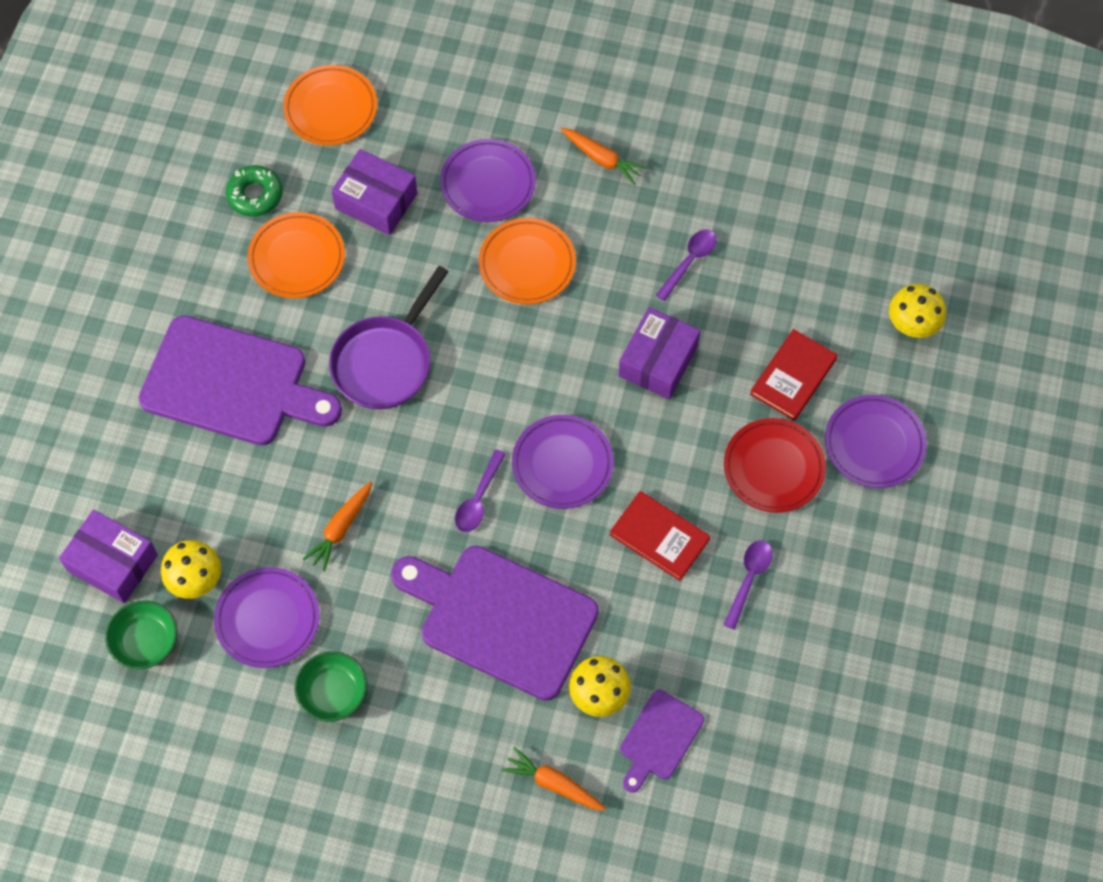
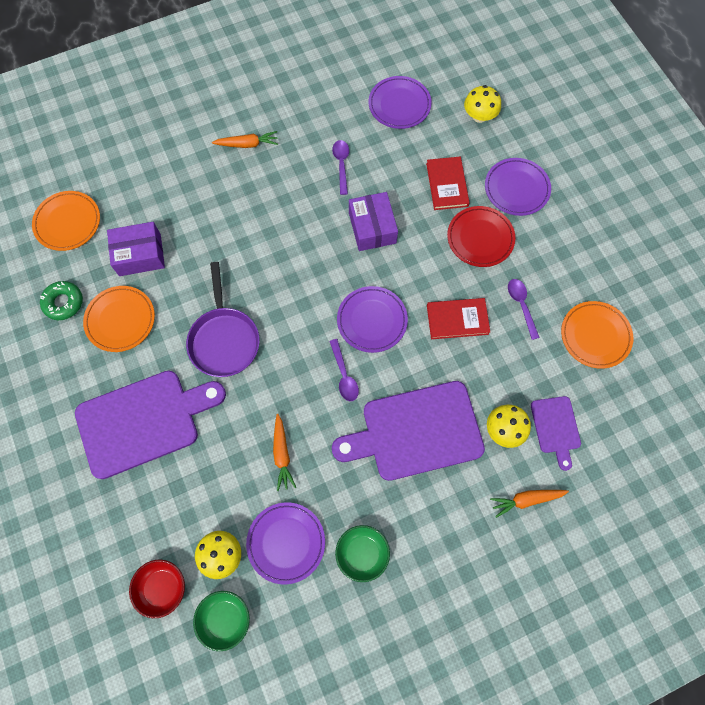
camera: 40 degrees left, 5 degrees up
purple box [59,510,158,603] -> red bowl [129,560,185,618]
purple plate [440,139,536,222] -> purple plate moved to [369,76,432,129]
orange plate [478,218,576,304] -> orange plate moved to [561,301,633,369]

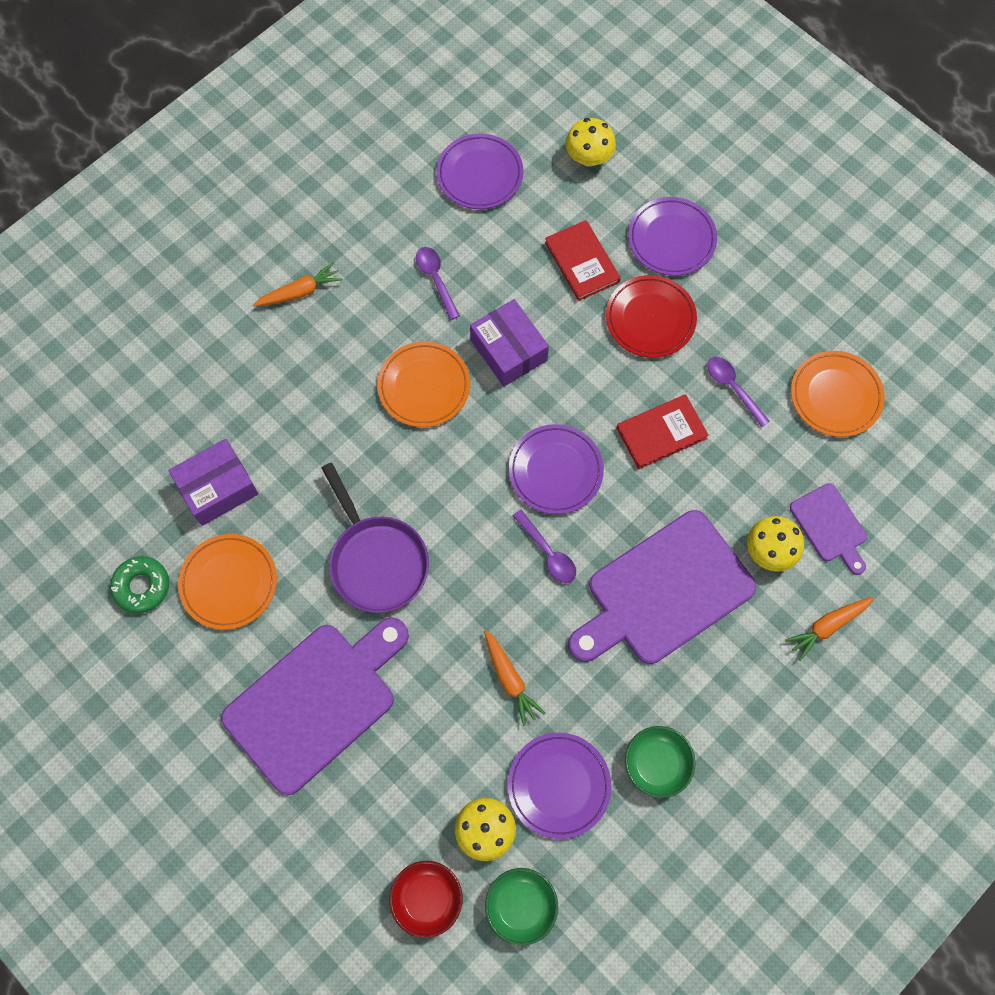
camera: 20 degrees left, 0 degrees up
orange plate [32,191,100,251] -> orange plate moved to [377,341,470,427]

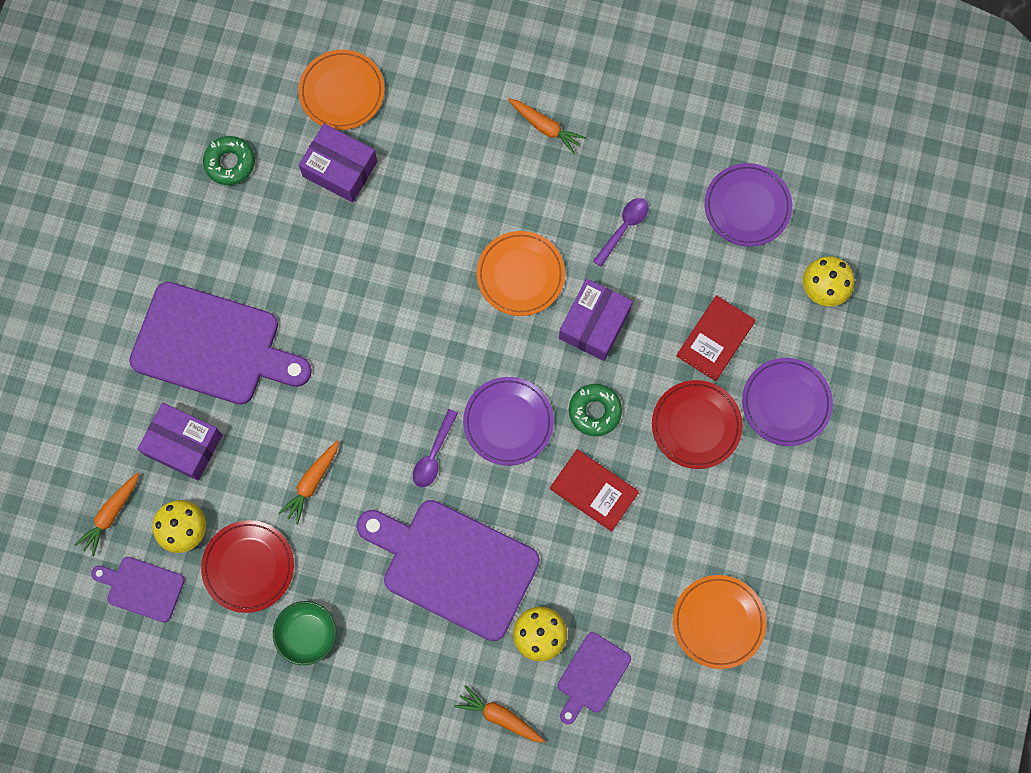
camera: 60 degrees right, 5 degrees up
orange plate [178,534,277,630] -> orange plate moved to [298,50,385,130]
purple pan [322,463,429,613] -> none
red bowl [389,861,463,938] -> orange carrot [74,472,139,557]
green bowl [485,868,558,946] -> purple cutting board [91,557,185,623]
purple plate [508,733,611,839] -> red plate [201,520,294,613]
purple spoon [707,357,770,427] -> none
none -> purple box [138,403,222,481]
none -> green donut [569,384,622,436]

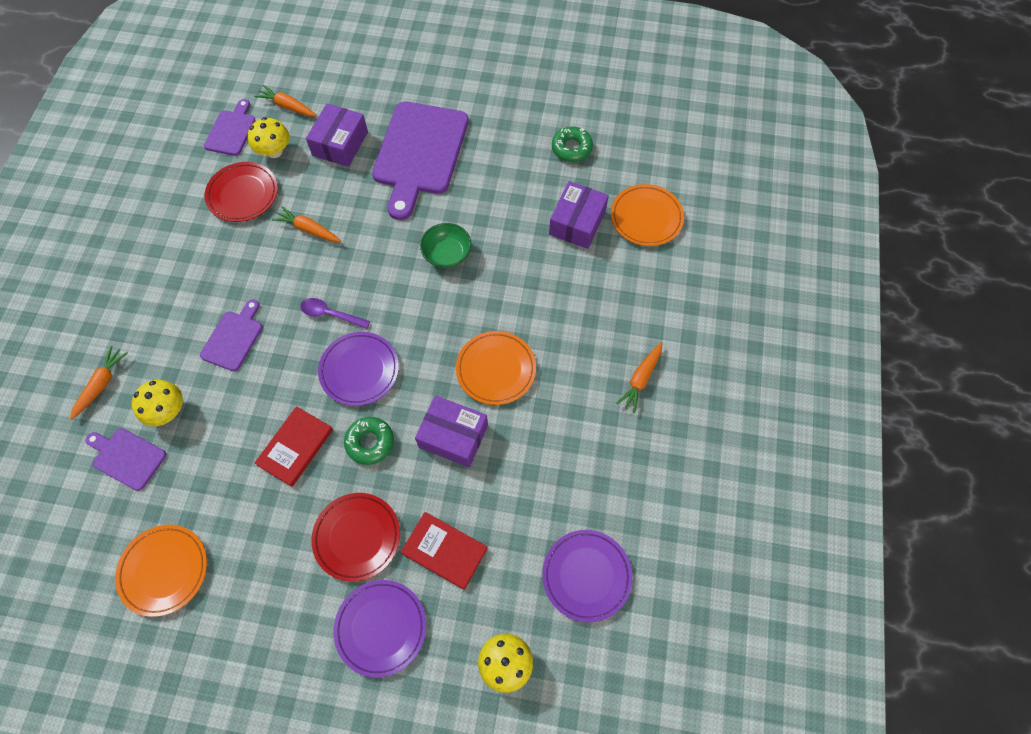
camera: 85 degrees right, 10 degrees down
green bowl [273,601,336,665] -> green bowl moved to [420,223,472,268]
purple cutting board [357,500,540,641] -> purple cutting board [200,299,263,371], size x0.50
purple spoon [593,198,648,267] -> none

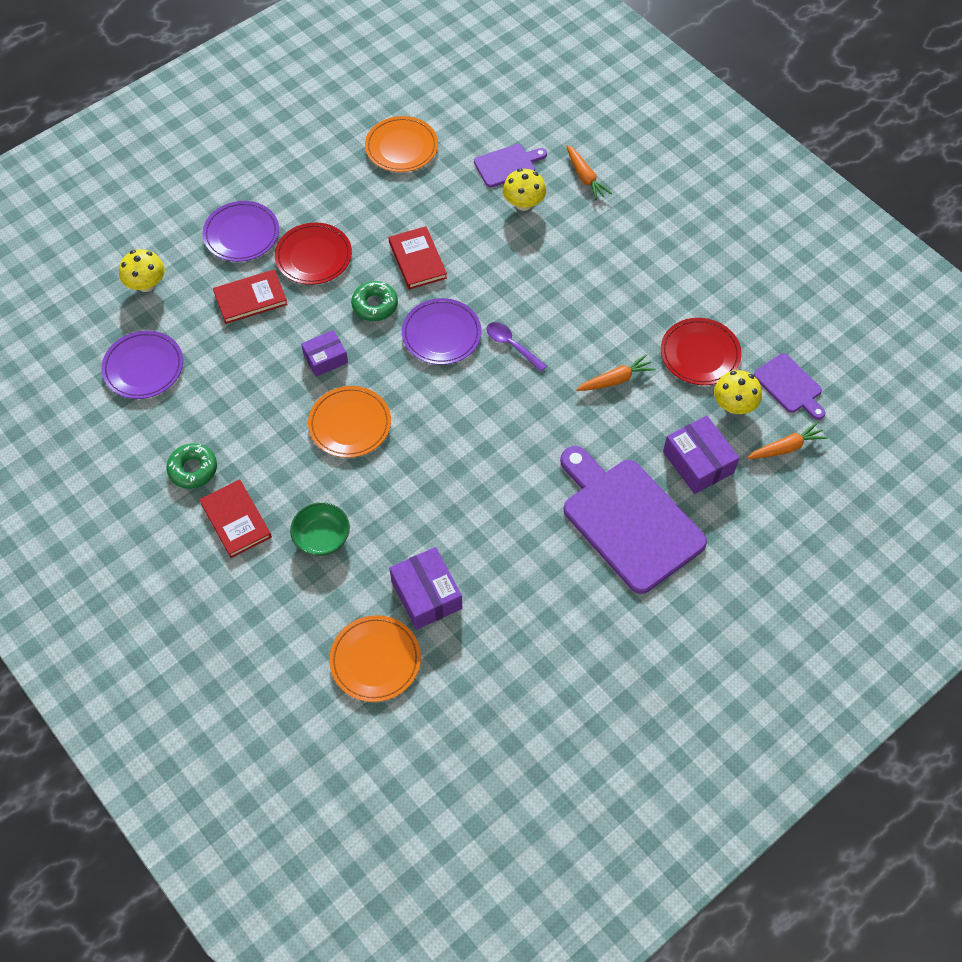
camera: 130 degrees right, 5 degrees down
purple cutting board [200,299,263,371] -> none
purple spoon [300,298,370,329] -> purple spoon turned 105 degrees counterclockwise [487,322,547,372]
purple box [415,395,488,467] -> purple box [301,330,348,377], size x0.66
green bowl [420,223,472,268] -> green bowl moved to [290,502,350,556]
green donut [552,126,593,162] -> green donut moved to [167,443,217,489]
orange carrot [616,342,662,413] -> red book [199,480,272,558]

